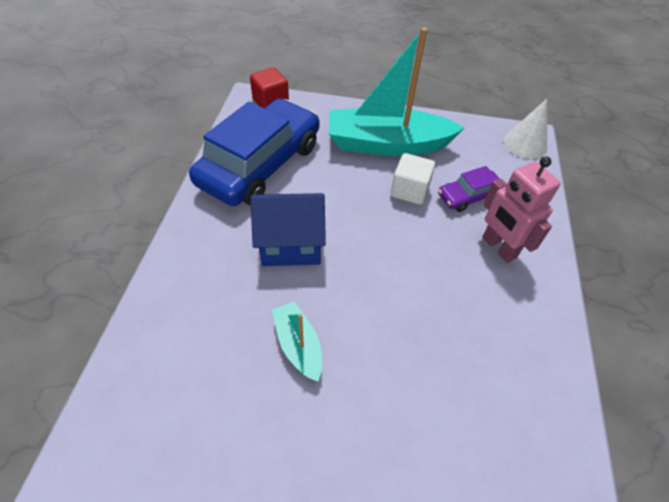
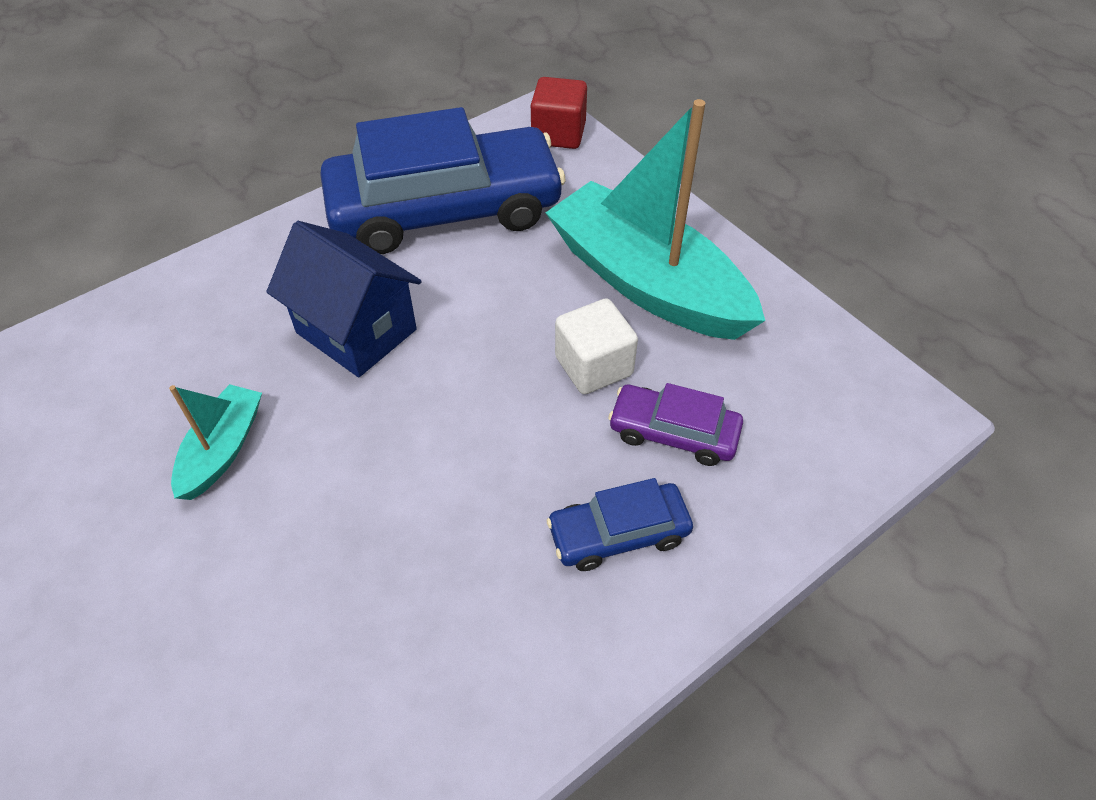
camera: 45 degrees right, 0 degrees up
pink robot [483,156,561,263] -> blue car [547,478,693,571]
white cone [504,99,547,159] -> none

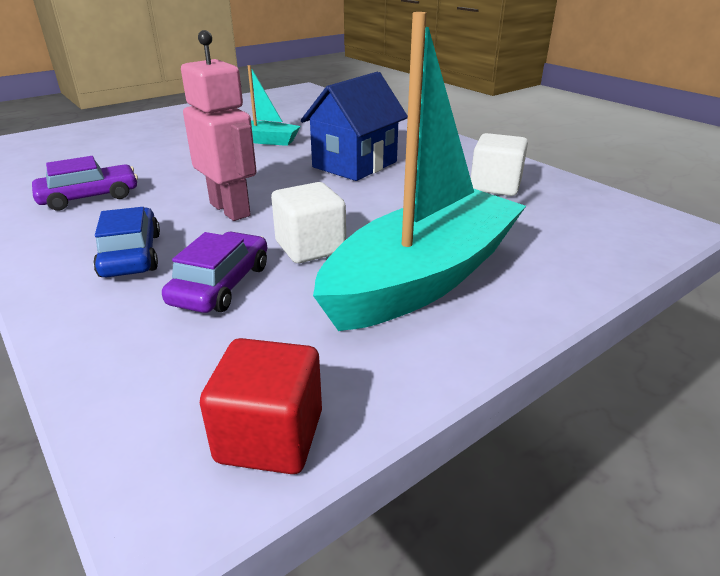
camera: 90 degrees right, 20 degrees down
blue car [320,107,566,254] -> white cube [471,133,528,196]
red cube [531,77,587,149] -> red cube moved to [200,338,322,474]
none -> purple car [32,156,138,210]
none -> pink robot [181,30,256,221]

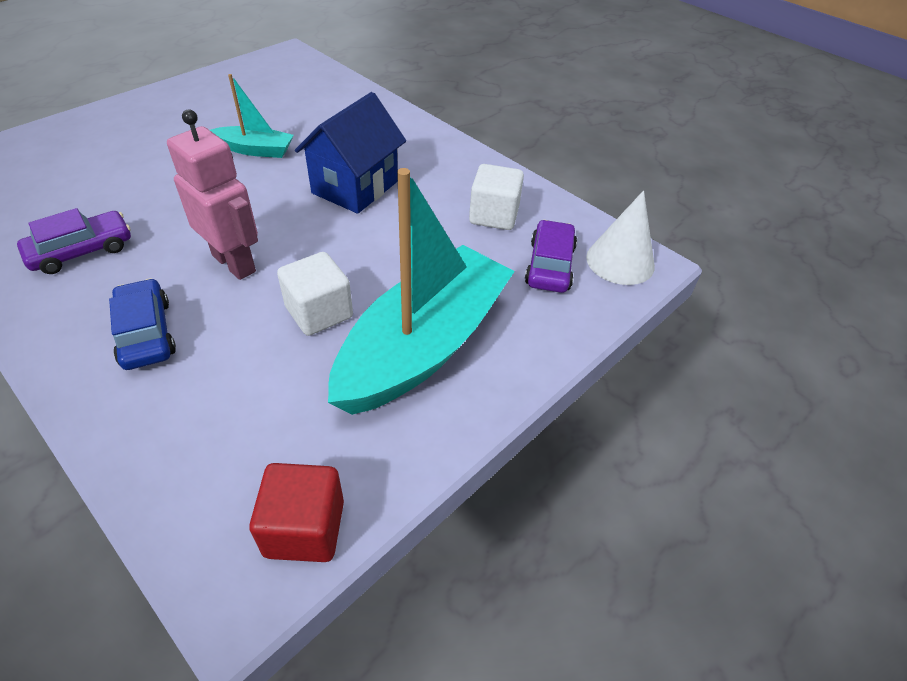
camera: 10 degrees left, 15 degrees up
purple car [162,232,267,313] -> purple car moved to [525,220,577,293]
none -> white cone [586,190,655,285]

